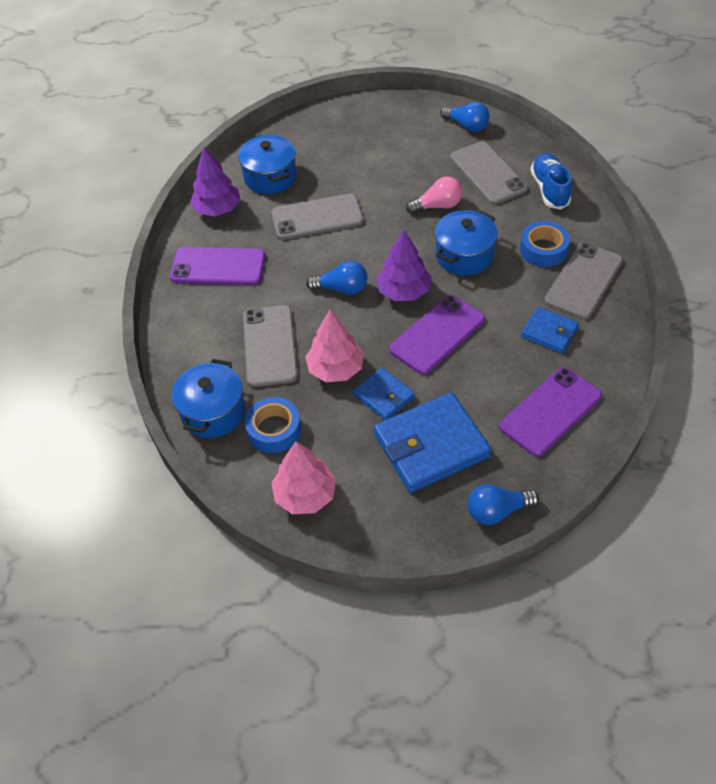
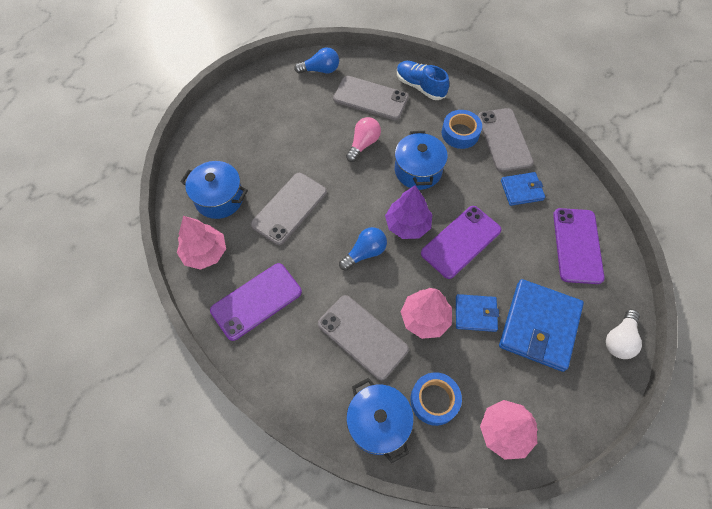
camera: 45 degrees left, 10 degrees up
purple tree [190,147,241,216] -> pink tree [177,216,226,270]
purple phone [389,295,485,375] -> purple phone turned 45 degrees clockwise [421,206,502,279]
blue light bulb [468,484,539,525] -> white light bulb [606,309,642,359]

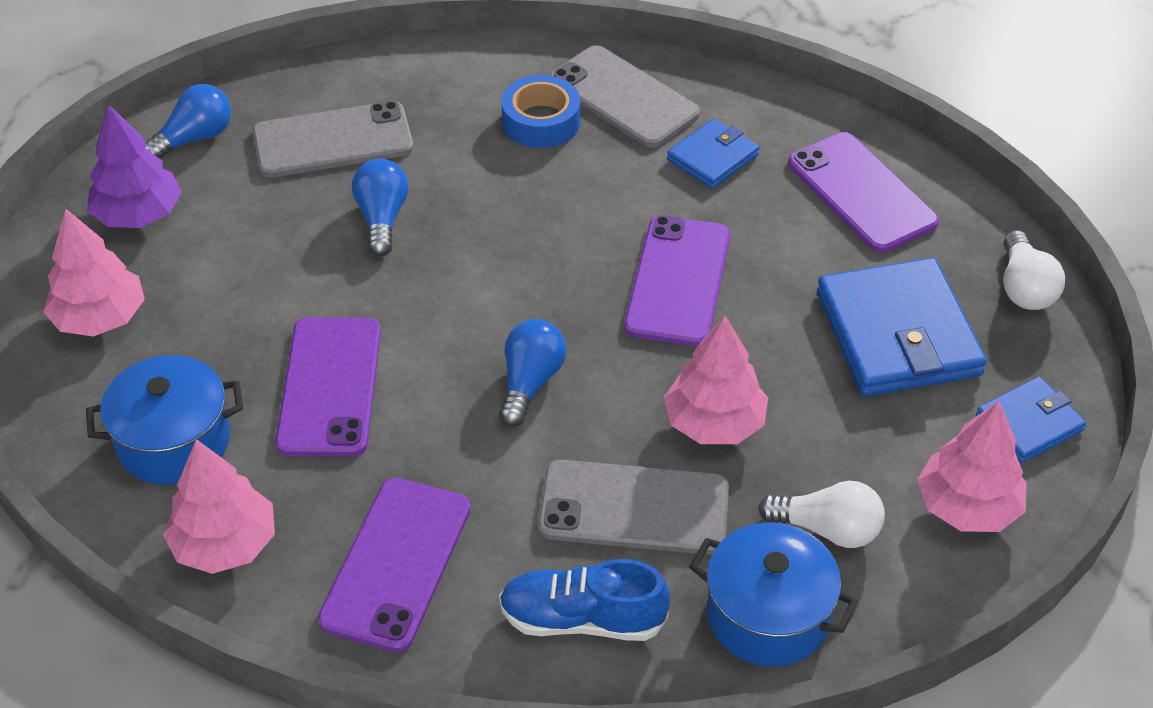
camera: 35 degrees left, 15 degrees down
grey phone [251,173,327,245] -> purple phone [275,317,381,457]
pink light bulb [346,117,381,162] -> blue light bulb [352,159,409,257]
purple tree [385,185,432,239] -> purple tree moved to [87,105,182,228]
blue pot [395,131,448,190] -> none
blue shoe [397,61,449,100] -> blue shoe moved to [499,559,670,641]
blue tape [410,372,462,426] -> white light bulb [758,481,885,548]
blue wallet [456,294,499,332] -> blue wallet moved to [976,377,1086,463]
none -> pink tree [43,209,145,337]

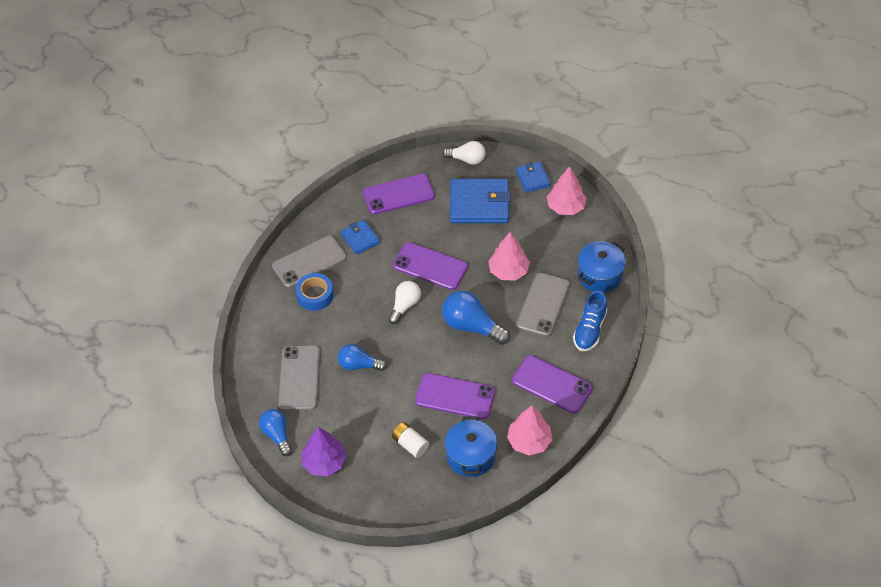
camera: 75 degrees left, 5 degrees up
pink tree [43,209,145,337] -> none
blue light bulb [499,319,566,427] -> blue light bulb [442,291,510,345], size x1.54
white light bulb [758,481,885,548] -> white light bulb moved to [388,281,421,324]
none -> white battery [392,422,429,458]

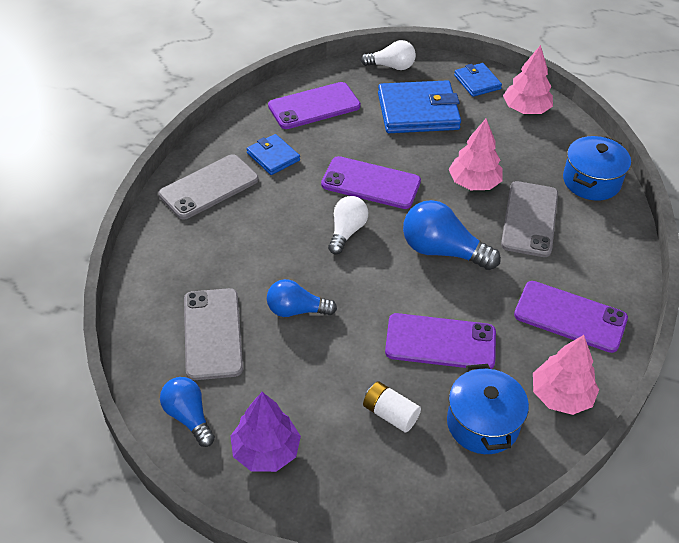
camera: 10 degrees left, 5 degrees down
blue tape [295,273,334,311] -> none
blue shoe [573,291,607,351] -> none

